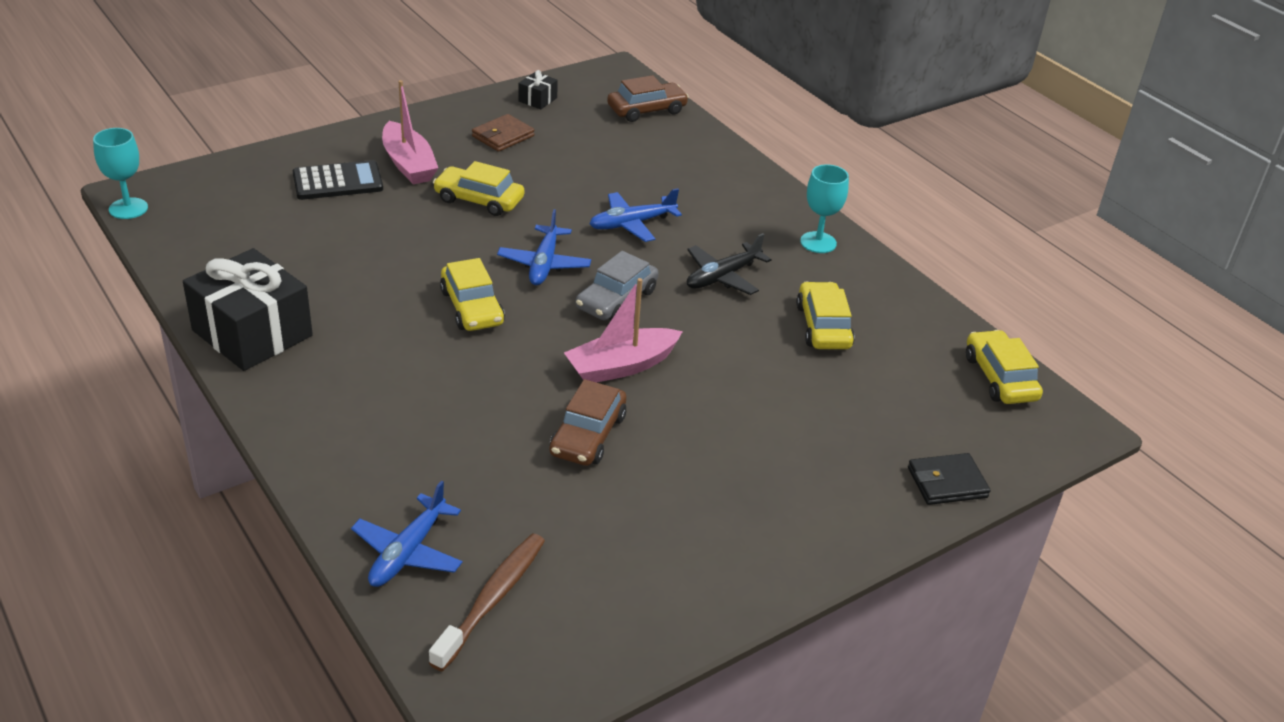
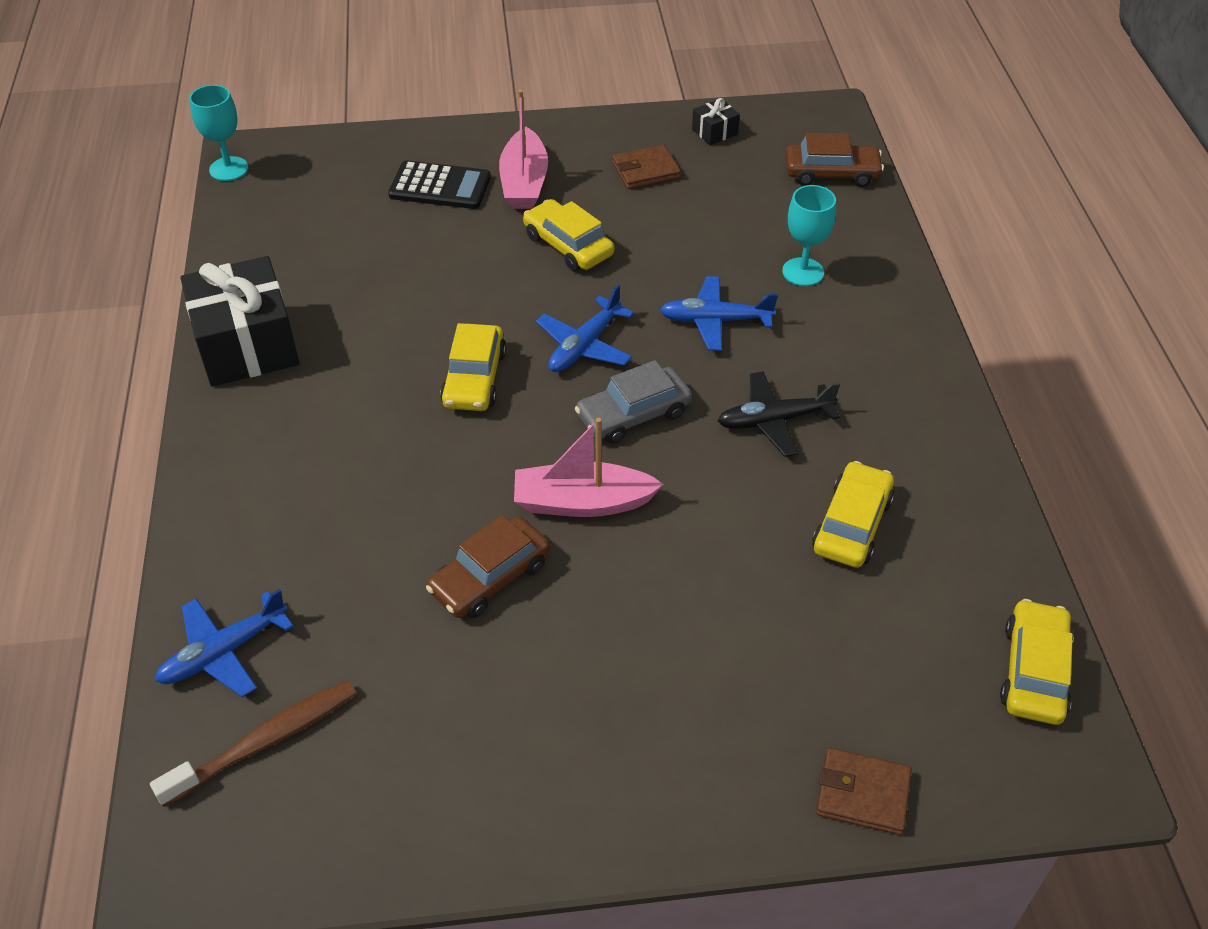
camera: 30 degrees right, 10 degrees up
turquoise goblet [800,164,849,253] -> turquoise goblet moved to [782,185,836,286]
black wallet [908,453,990,505] -> brown wallet [816,748,912,835]

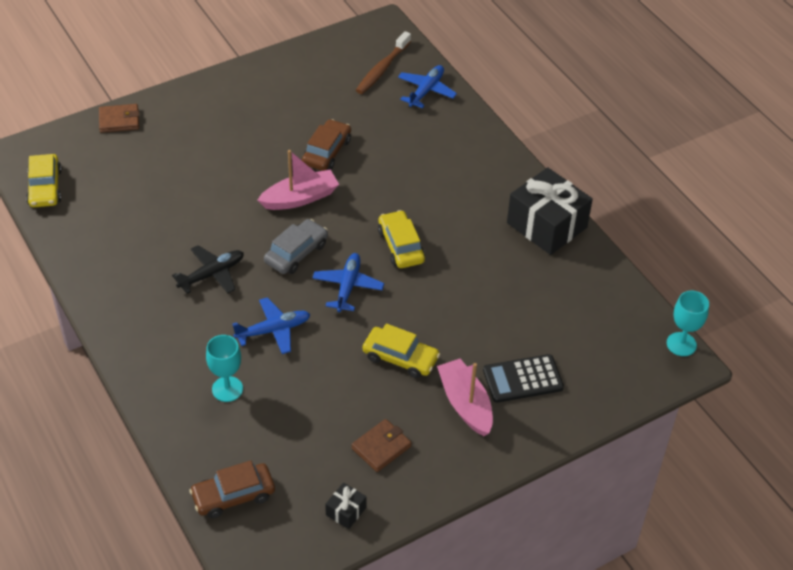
camera: 155 degrees right, 0 degrees up
yellow car [812,461,894,568] -> none

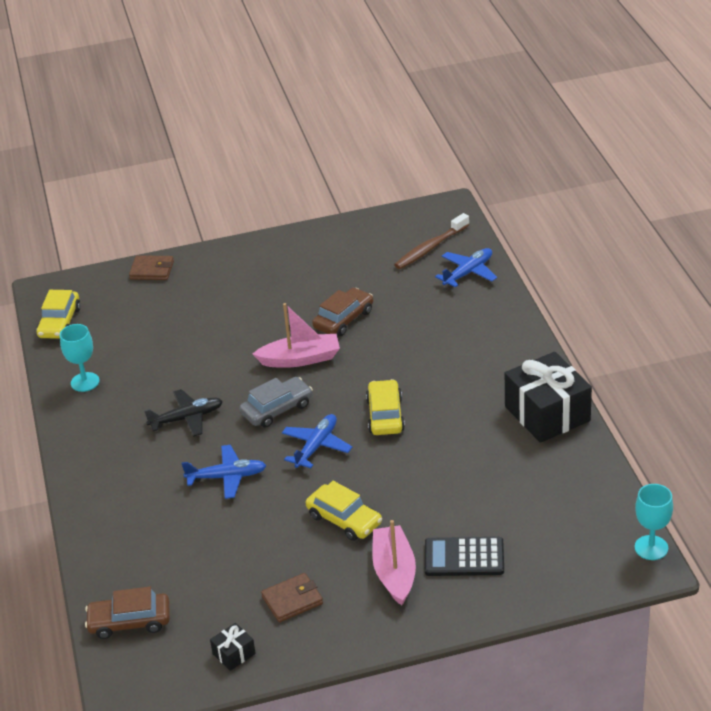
camera: 20 degrees right, 10 degrees down
turquoise goblet [206,335,243,402] -> turquoise goblet moved to [60,324,100,392]

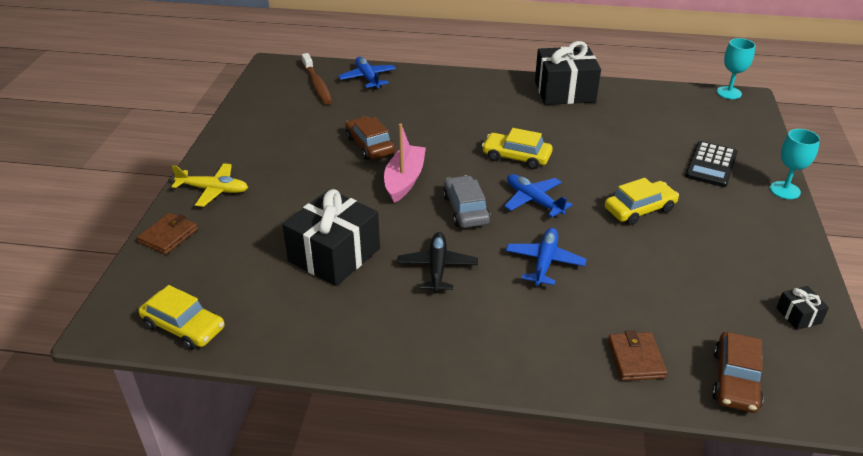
camera: 70 degrees left, 0 degrees up
turquoise goblet [60,324,100,392] -> turquoise goblet moved to [770,129,820,199]
brown wallet [261,573,323,622] -> brown wallet moved to [608,330,667,381]
pink boat [372,520,416,606] -> none
none -> yellow plane [172,163,248,207]
none -> black gift [282,189,380,286]

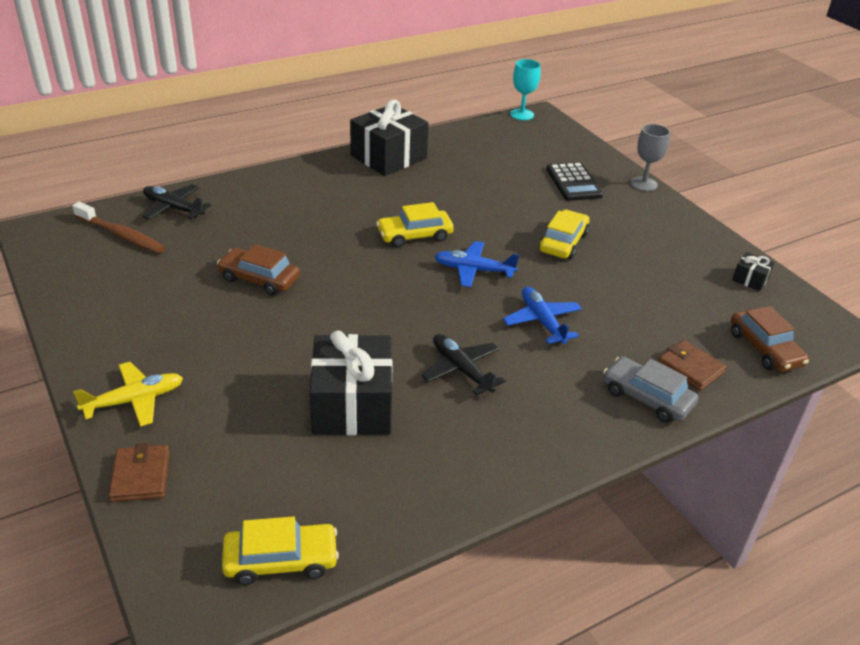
camera: 40 degrees left, 0 degrees up
blue plane [338,57,396,89] -> black plane [142,184,211,220]
pink boat [384,123,426,203] -> none
grey car [443,175,490,228] -> grey car moved to [603,356,698,423]
turquoise goblet [770,129,820,199] -> grey goblet [630,124,670,191]

